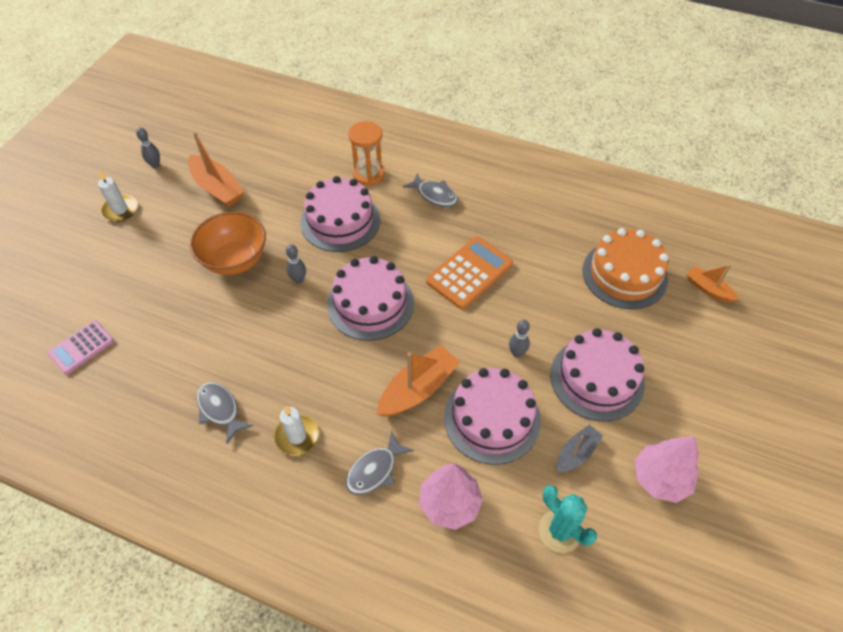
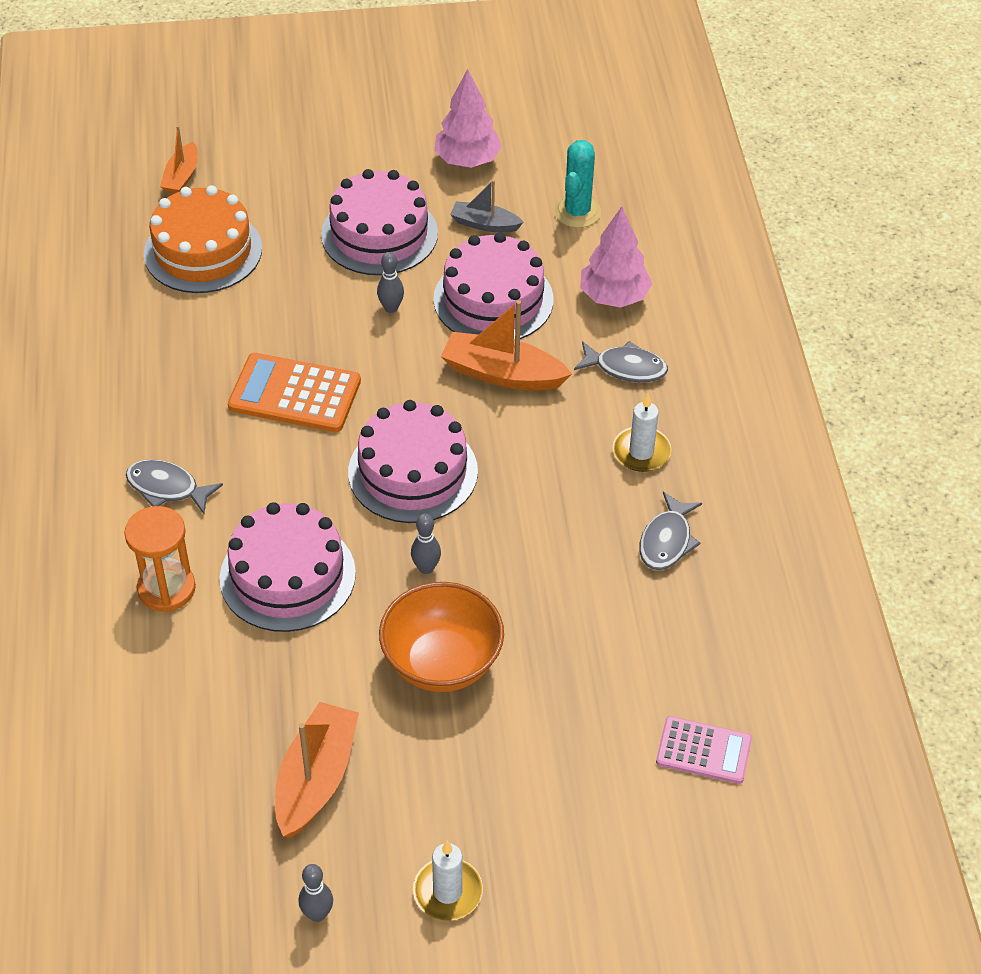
camera: 120 degrees left, 5 degrees down
grey fish [403,173,458,207] -> grey fish turned 75 degrees counterclockwise [126,459,223,514]

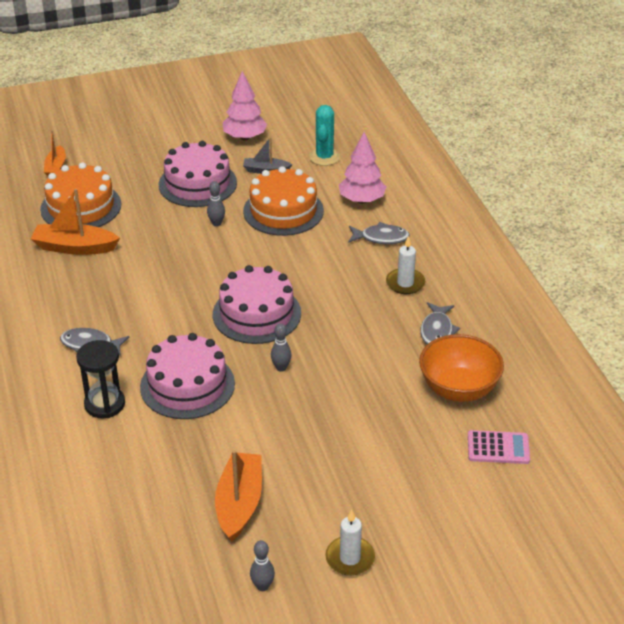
camera: 10 degrees left, 10 degrees down
orange hourglass [124,506,196,612] -> black hourglass [76,340,125,418]
orange calculator [228,353,361,432] -> none
orange bowl [379,582,504,692] -> orange bowl moved to [419,334,504,402]
pink cake [433,232,554,340] -> orange cake [243,166,324,236]
orange boat [441,300,572,390] -> orange boat moved to [31,189,120,255]

